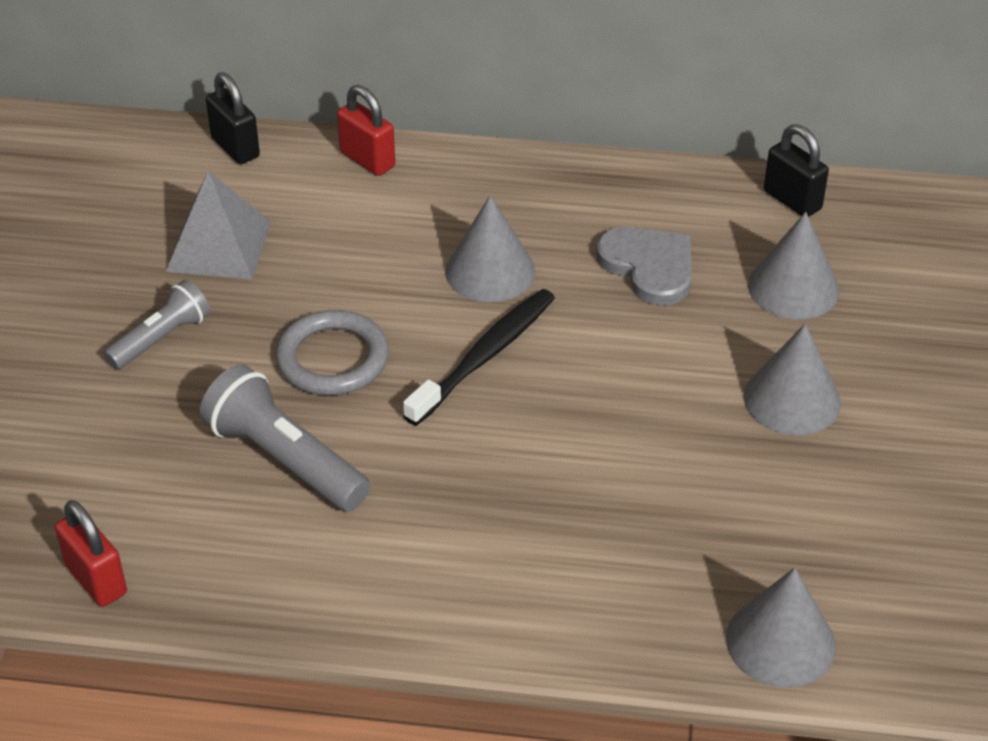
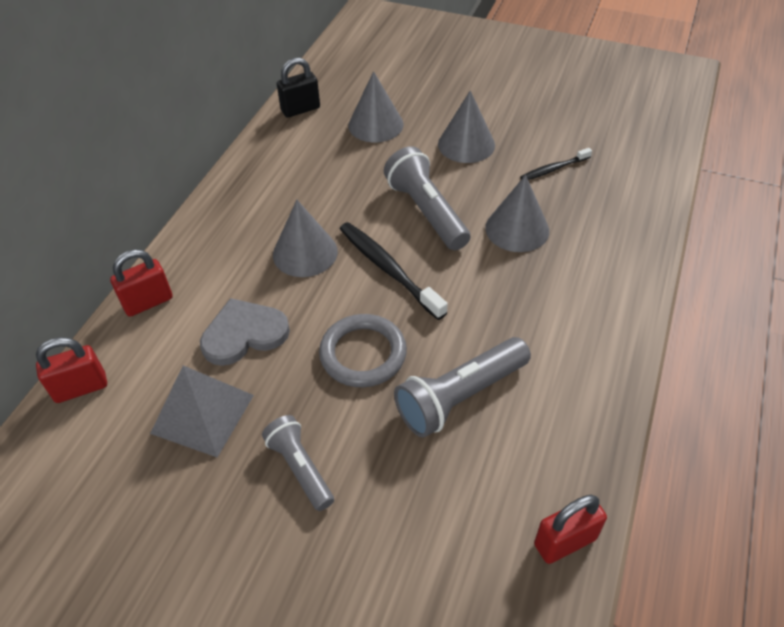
camera: 75 degrees left, 5 degrees up
black padlock [206,72,260,164] -> red padlock [36,337,107,403]
grey heart [596,227,692,306] -> grey heart moved to [200,298,290,366]
grey cone [726,567,836,688] -> grey cone moved to [485,175,549,252]
none -> grey flashlight [384,146,470,250]
none -> black toothbrush [520,148,592,180]

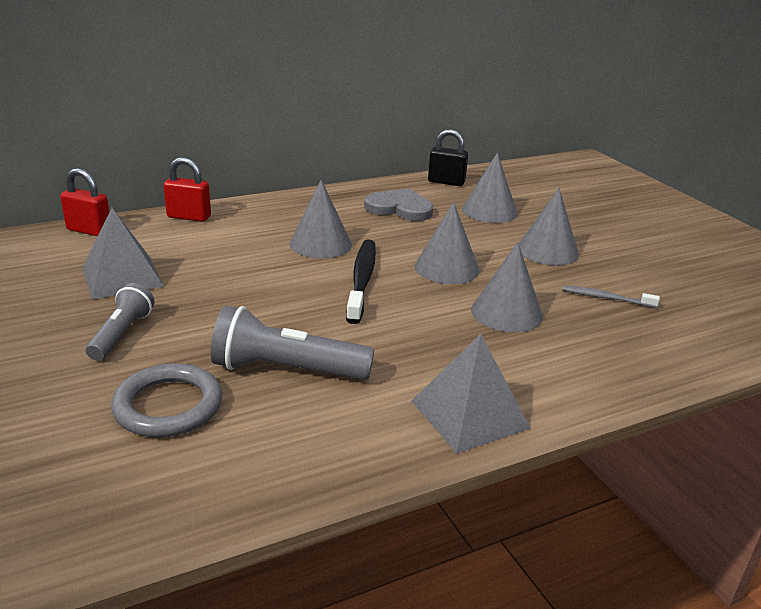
camera: 40 degrees right, 20 degrees down
grey heart [200,298,290,366] -> grey heart moved to [364,188,433,221]
grey ring [319,314,407,387] -> grey ring moved to [111,363,222,437]
grey flashlight [384,146,470,250] -> grey cone [415,202,480,284]
black toothbrush [520,148,592,180] -> grey toothbrush [562,285,660,308]
red padlock [534,495,607,564] -> none
none -> grey pyramid [411,334,531,454]

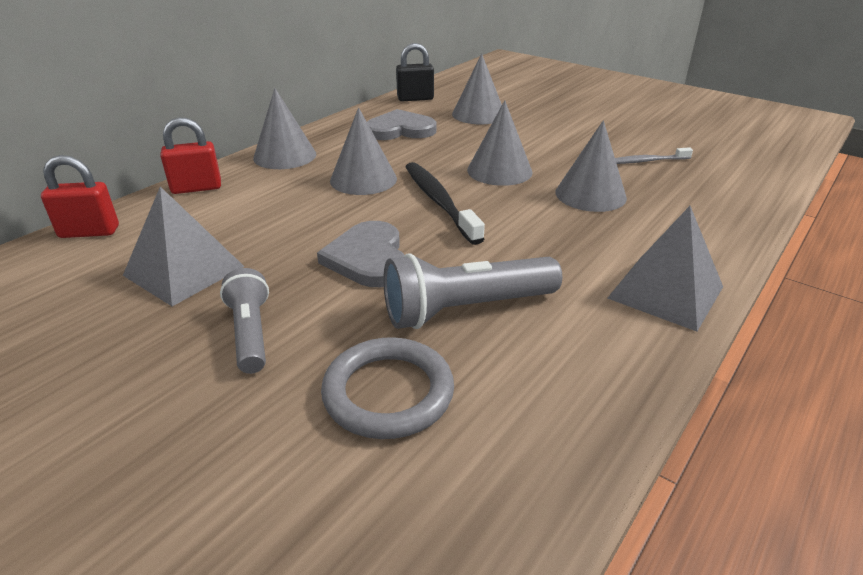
camera: 25 degrees left, 5 degrees up
grey cone [519,188,579,265] -> grey cone moved to [253,88,316,169]
none -> grey heart [317,221,404,287]

